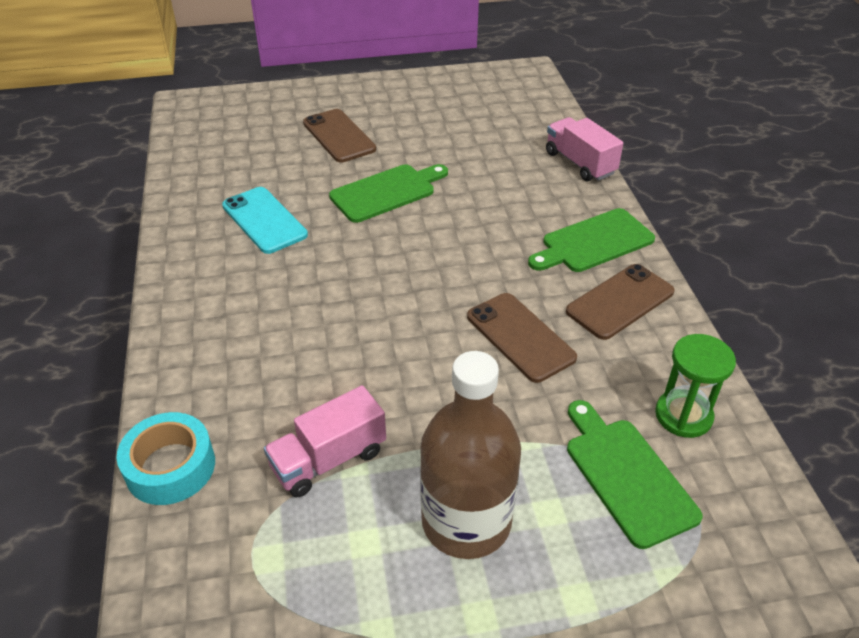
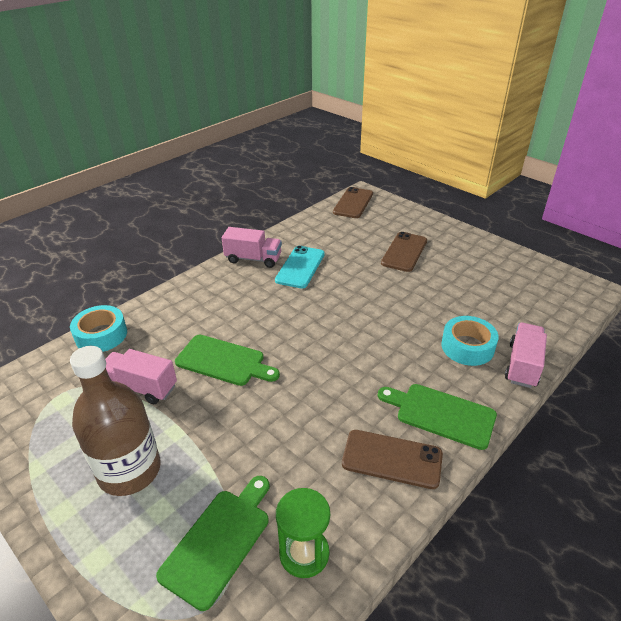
camera: 55 degrees right, 5 degrees down
green cutting board [329,164,448,223] -> green cutting board moved to [175,335,280,386]
brown phone [467,293,577,383] -> brown phone moved to [333,187,373,218]
none -> pink truck [222,227,282,268]
none -> turquoise tape [441,316,499,366]

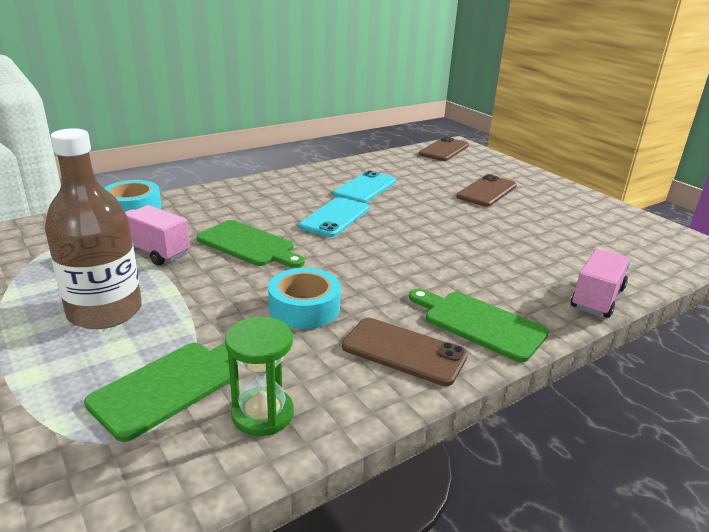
camera: 10 degrees right, 10 degrees down
pink truck [222,227,282,268] -> none
turquoise tape [441,316,499,366] -> turquoise tape moved to [268,268,341,329]
none -> turquoise phone [299,197,369,237]

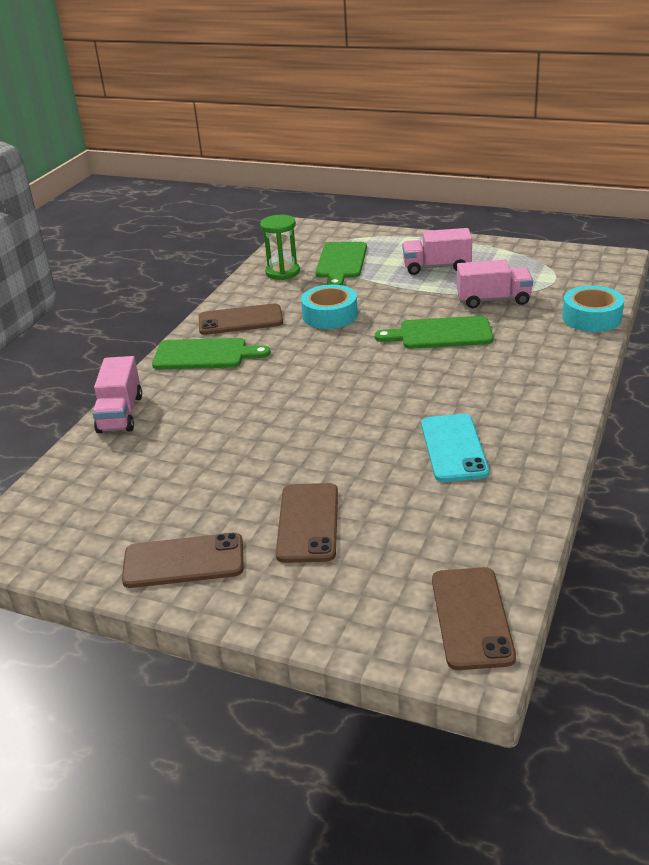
camera: 150 degrees right, 5 degrees up
brown bottle [45,128,142,329] -> pink truck [402,228,472,275]
turquoise phone [299,197,369,237] -> none
none -> brown phone [122,533,244,588]

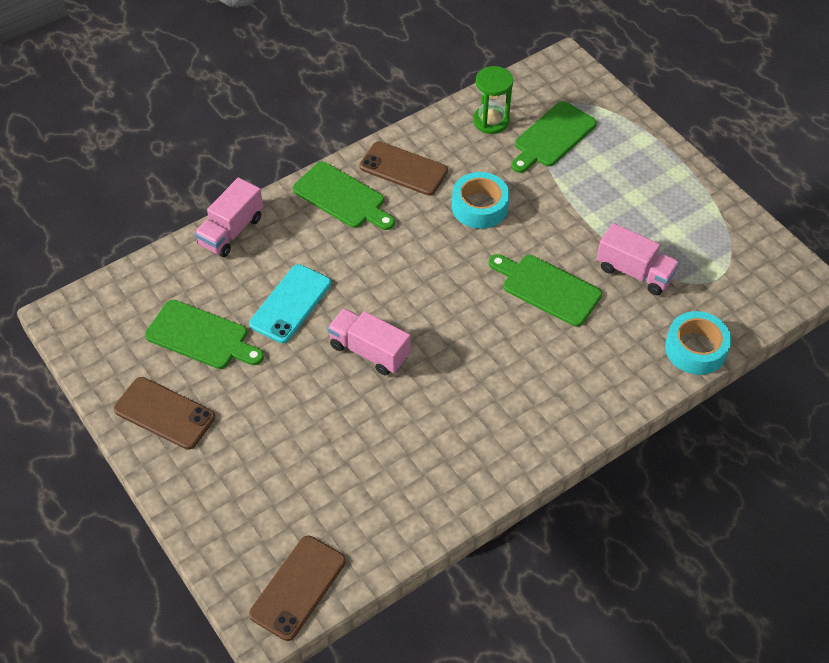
camera: 30 degrees right, 20 degrees up
brown phone [276,483,338,563] -> none
pink truck [402,228,472,275] -> pink truck moved to [328,308,411,375]
turquoise phone [421,414,489,482] -> turquoise phone moved to [249,264,331,343]
none -> green cutting board [145,300,264,369]

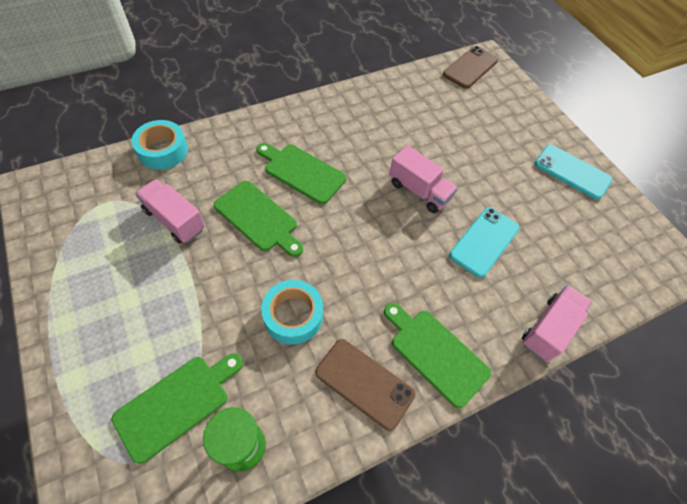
camera: 175 degrees left, 5 degrees up
brown phone [114,377,215,450] -> turquoise phone [535,145,612,200]
green cutting board [145,300,264,369] -> green cutting board moved to [257,143,346,204]

